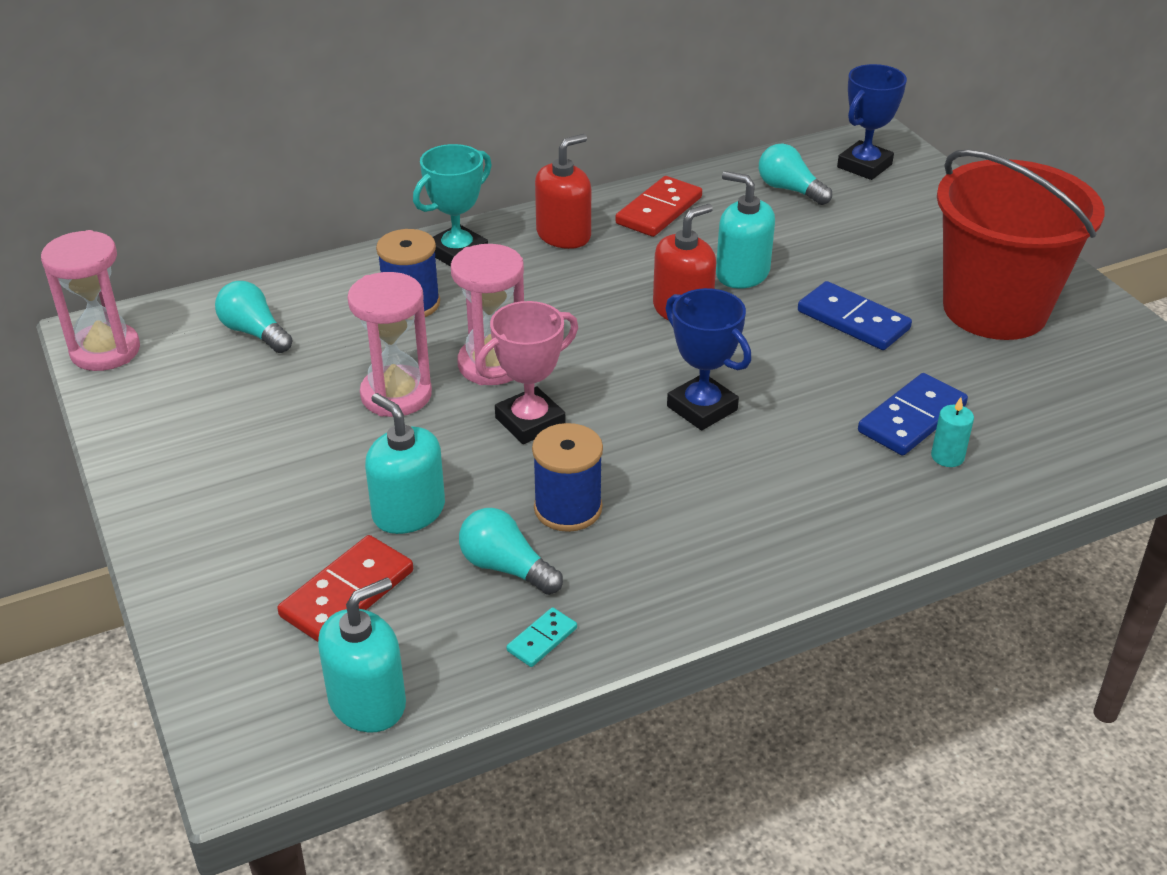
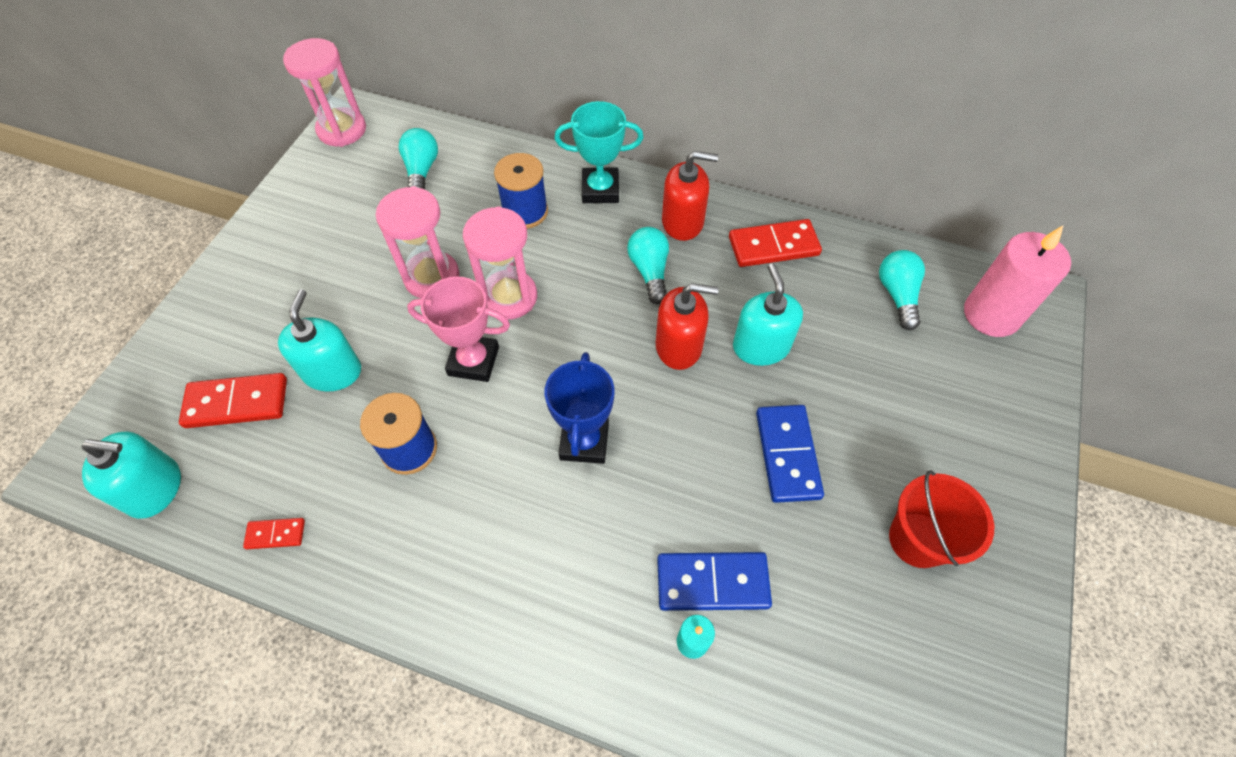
camera: 45 degrees right, 20 degrees up
turquoise light bulb [459,508,563,595] -> turquoise light bulb moved to [627,227,669,304]
turquoise domino [507,607,577,667] -> red domino [243,518,305,549]
blue trophy [837,64,907,180] -> pink candle [964,226,1071,337]
red bucket [937,149,1105,340] -> red bucket [889,470,994,568], size x0.54

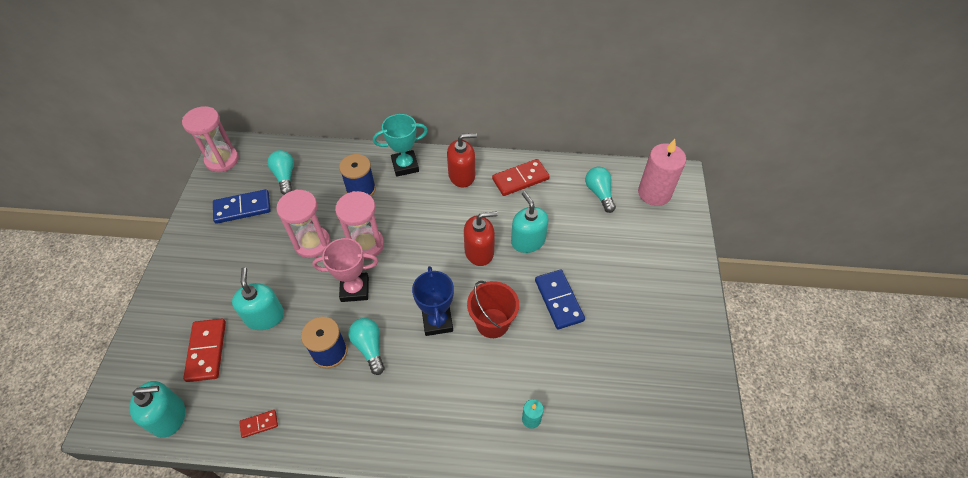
camera: 15 degrees left, 5 degrees down
red domino [179,373,287,428] -> red domino turned 75 degrees counterclockwise [183,319,226,382]
turquoise light bulb [627,227,669,304] -> turquoise light bulb moved to [349,318,385,375]
blue domino [657,552,772,611] -> blue domino moved to [213,189,271,224]
red bucket [889,470,994,568] -> red bucket moved to [467,281,519,338]

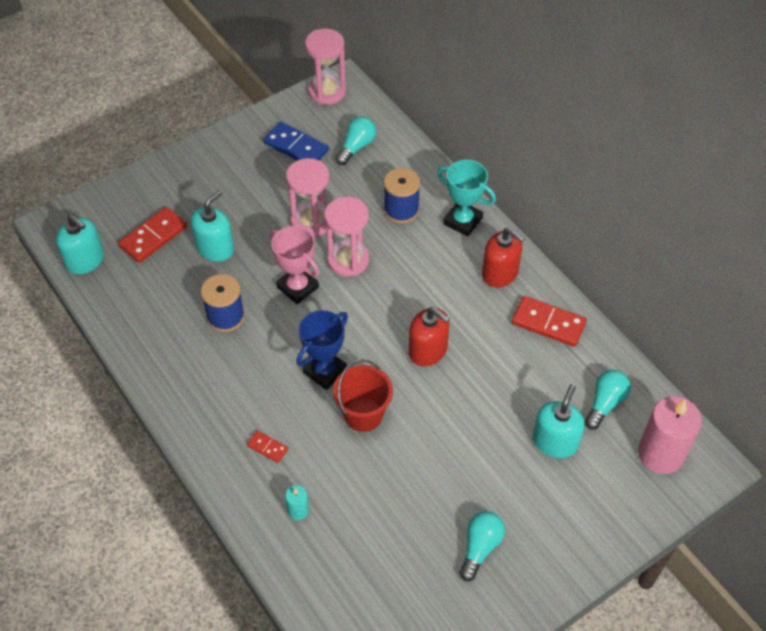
camera: 50 degrees right, 0 degrees up
red domino [239,410,278,438] -> red domino moved to [247,430,288,463]
turquoise light bulb [349,318,385,375] -> turquoise light bulb moved to [459,511,505,581]
turquoise soap dispenser [511,191,549,253] -> turquoise soap dispenser moved to [533,384,585,458]
blue domino [535,270,585,329] -> none

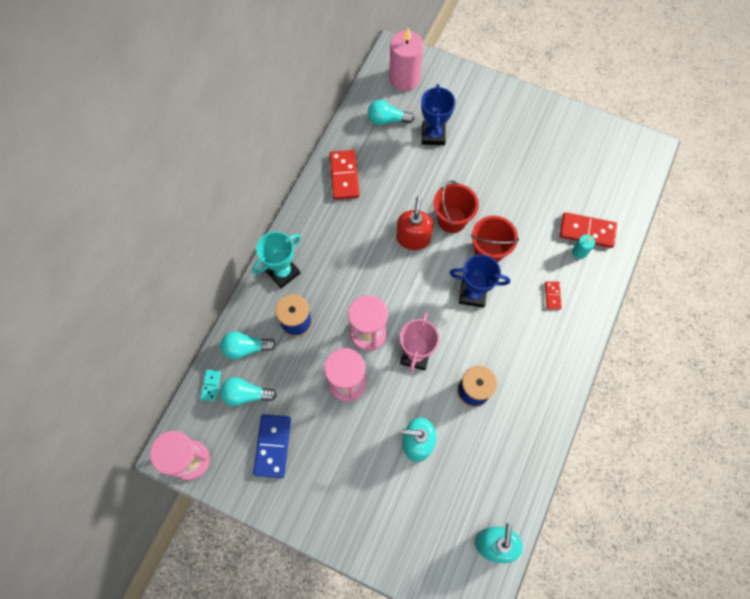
camera: 120 degrees left, 15 degrees up
red domino [118,207,188,263] -> red domino moved to [559,212,617,248]
turquoise trophy [437,160,496,237] -> turquoise trophy turned 45 degrees clockwise [252,231,301,288]
turquoise light bulb [459,511,505,581] -> turquoise light bulb moved to [220,331,276,359]
red soap dispenser [482,227,525,288] -> none
turquoise soap dispenser [533,384,585,458] -> blue trophy [421,84,455,145]
none -> turquoise domino [200,370,221,401]
none -> red bucket [433,180,479,233]

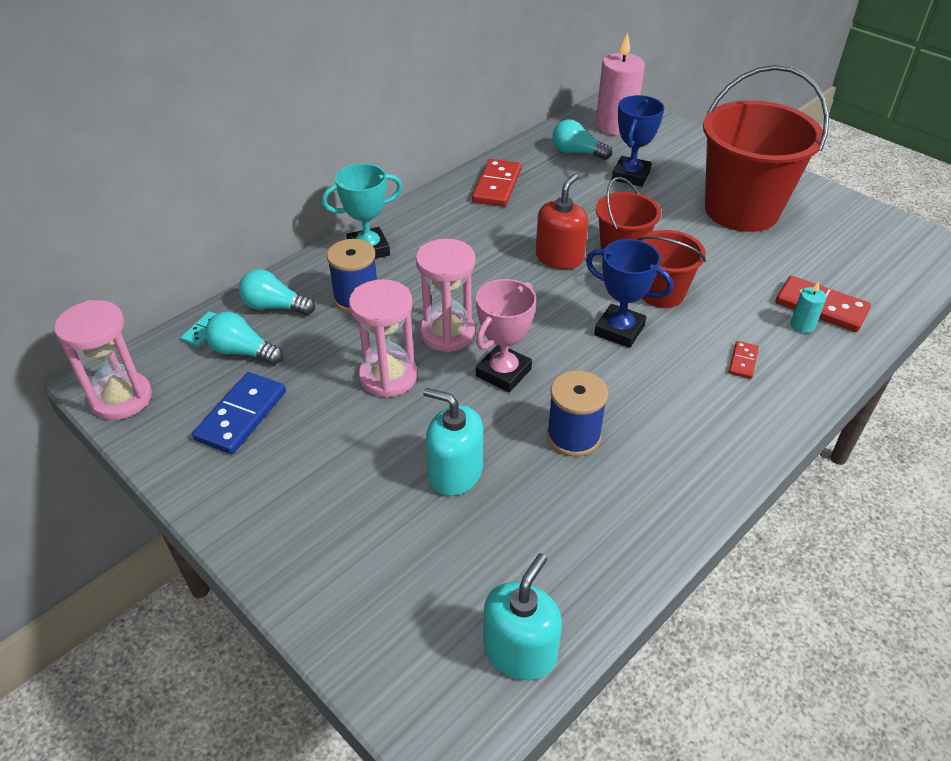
camera: 20 degrees right, 25 degrees down
none -> red bucket [703,65,829,232]

